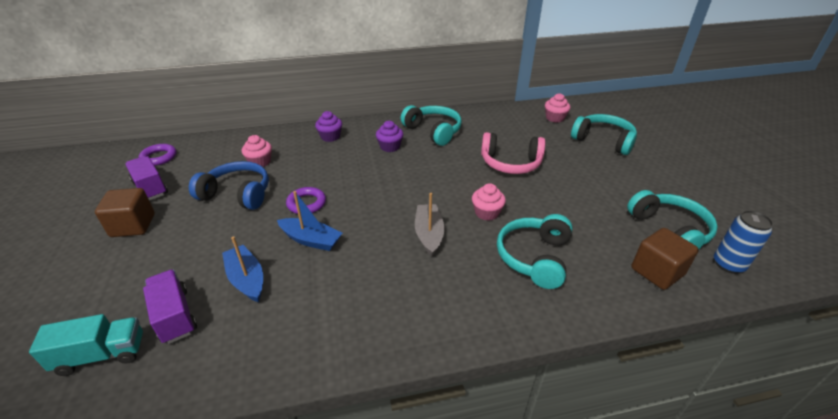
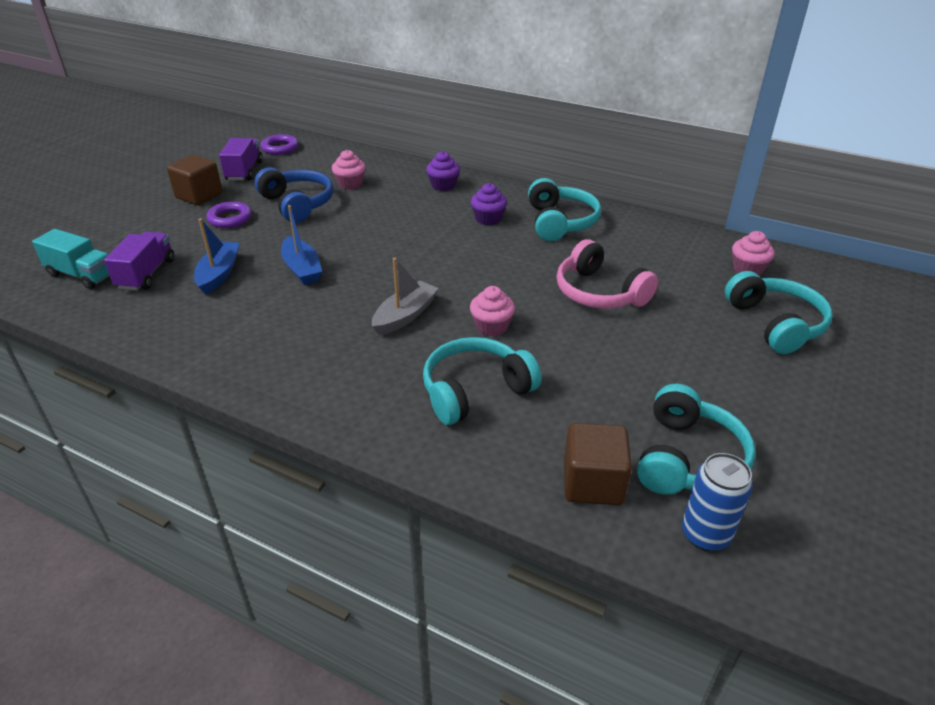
camera: 40 degrees right, 0 degrees up
purple ring [286,187,326,214] -> purple ring moved to [206,201,252,228]

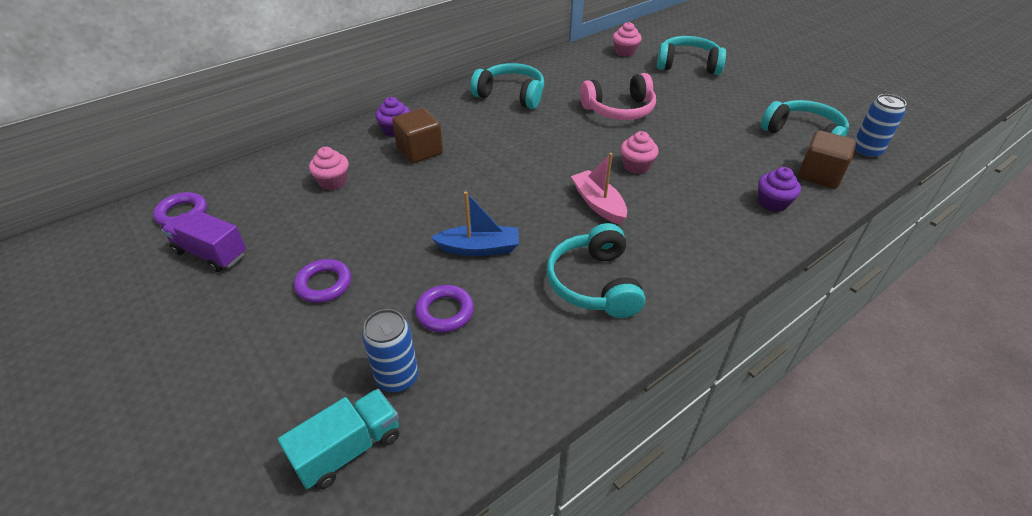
camera: 65 degrees left, 5 degrees up
purple truck [104,232,174,291] -> blue can [362,309,418,393]
brown cube [167,155,223,205] -> brown cube moved to [392,108,443,163]
blue boat [194,219,240,295] -> purple ring [415,285,474,332]
blue headphones [254,167,333,223] -> none
grey boat [372,258,439,335] -> pink boat [571,153,627,225]
turquoise headphones [423,337,541,425] -> turquoise headphones moved to [547,223,645,318]
purple cupcake [471,183,507,226] -> purple cupcake moved to [758,167,801,212]

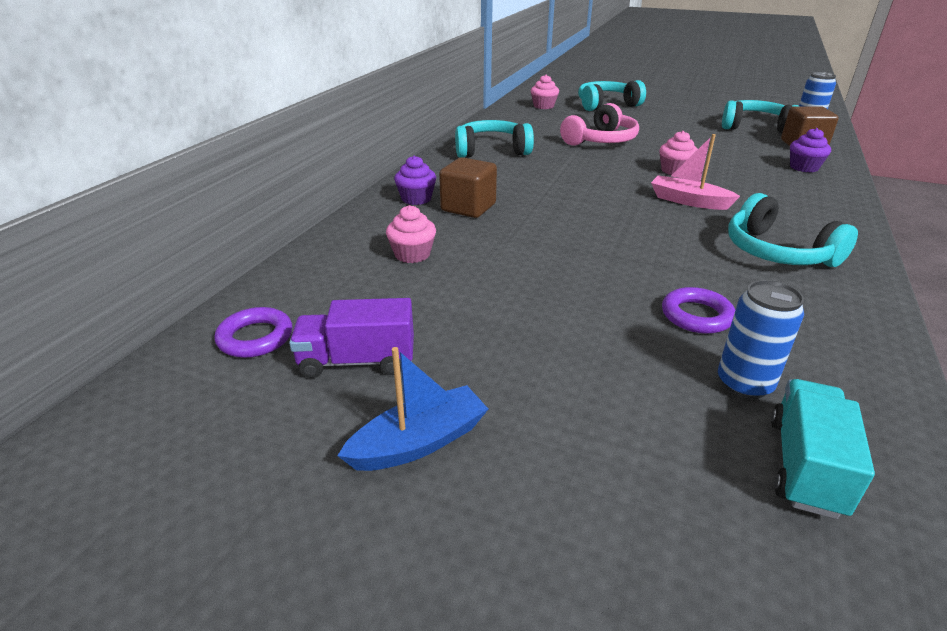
camera: 30 degrees left, 10 degrees down
purple ring [294,259,351,303] -> none
blue boat [431,191,519,256] -> blue boat moved to [337,347,488,471]

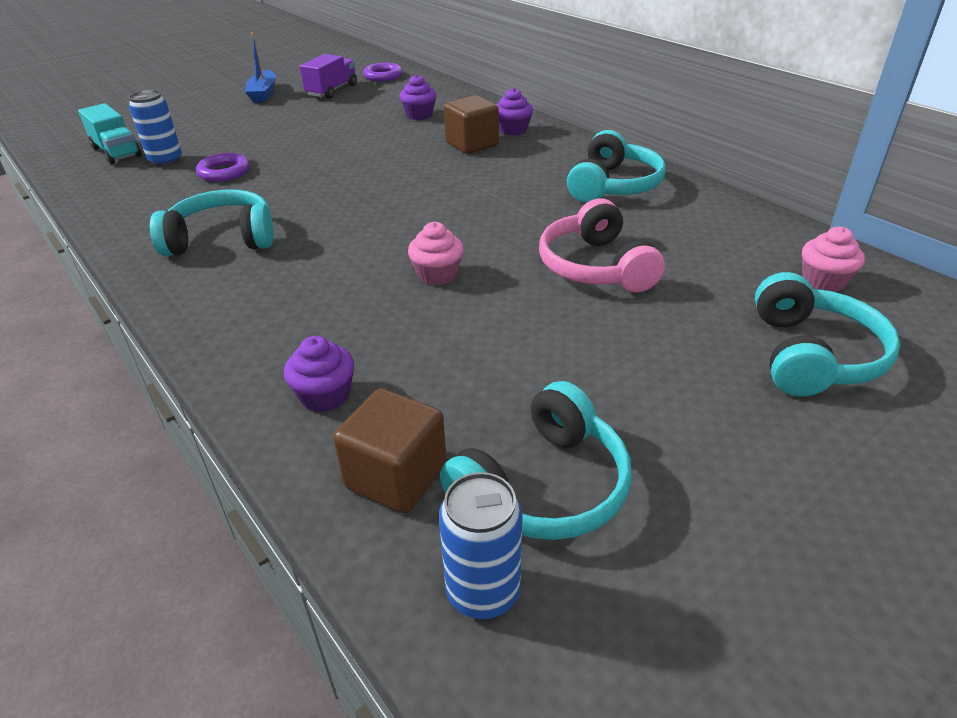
camera: 120 degrees right, 5 degrees up
pink cupcake [386,205,436,263] -> purple cupcake [399,75,436,120]
pink boat [651,134,740,210] -> none

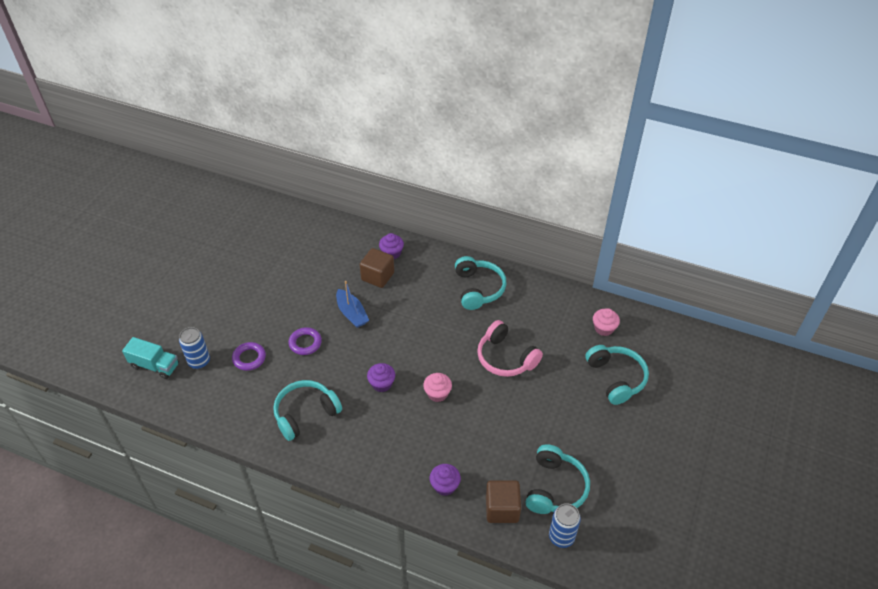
camera: 30 degrees left, 10 degrees up
blue boat [245,32,276,103] -> blue boat moved to [336,281,369,328]
purple truck [300,54,357,99] -> none
purple ring [363,63,402,81] -> purple ring moved to [288,327,322,355]
purple cupcake [399,75,436,120] -> purple cupcake moved to [367,363,395,392]

